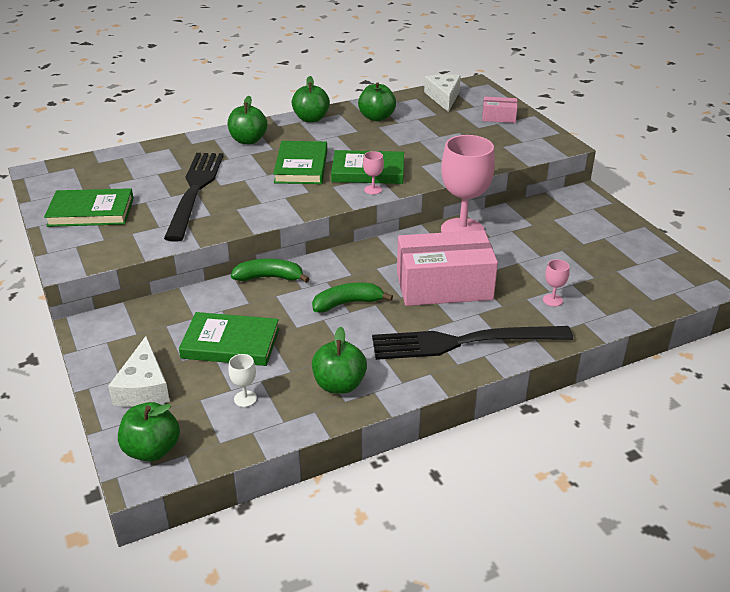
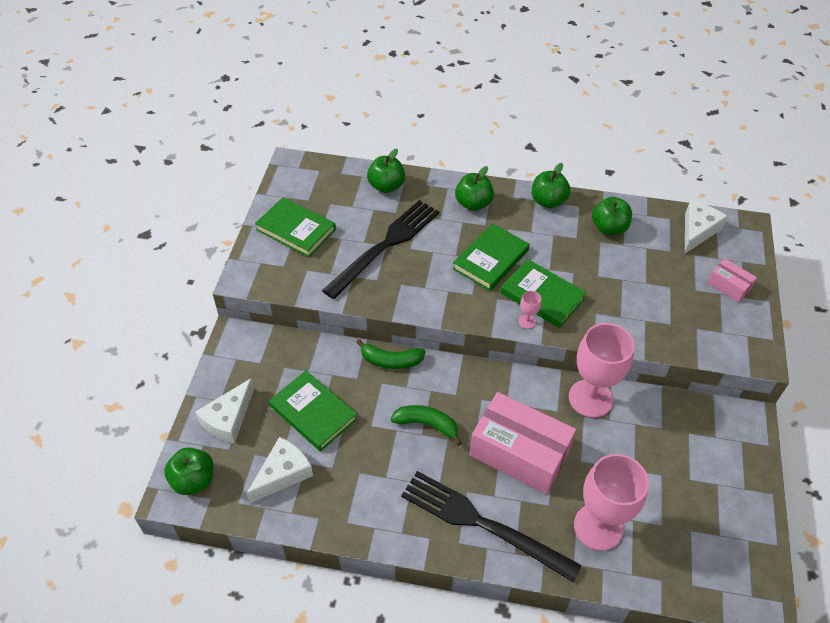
camera: 35 degrees right, 15 degrees up
white goblet [228,354,257,407] -> white cheese [246,437,313,503]
green banana [231,258,309,283] -> green banana turned 150 degrees clockwise [356,339,426,369]
green apple [312,327,367,394] -> green apple moved to [367,149,405,193]
pink goblet [543,259,569,306] -> pink goblet [574,454,649,551], size x2.47

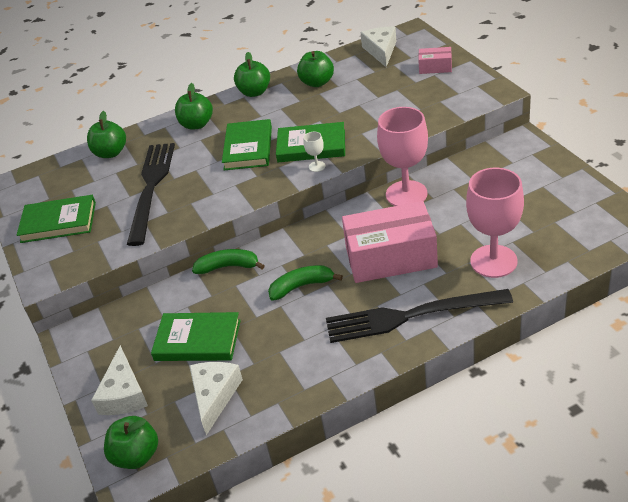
camera: 30 degrees left, 10 degrees down
green banana [356,339,426,369] -> green banana turned 150 degrees counterclockwise [192,249,265,274]
pink goblet [518,291,541,329] -> white goblet [303,131,326,172]

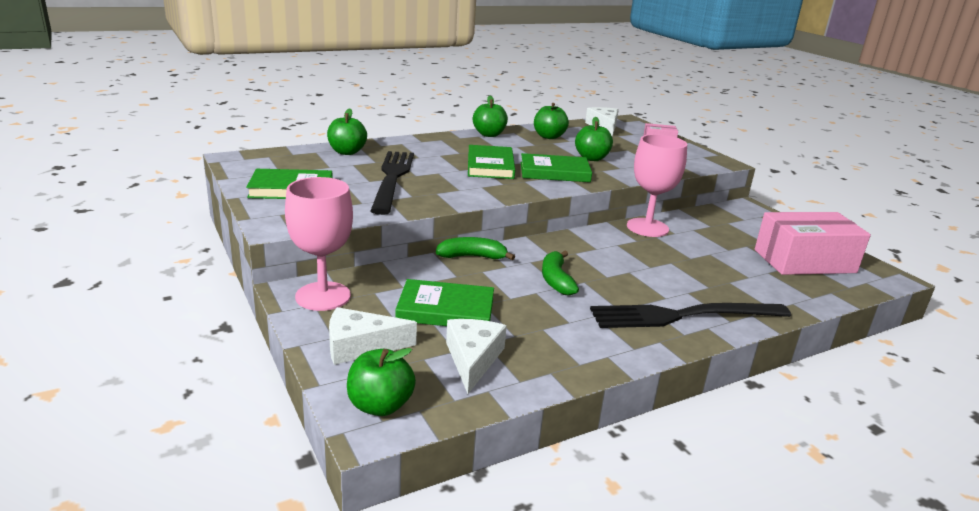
camera: 10 degrees left, 15 degrees down
white cheese [91,345,148,415] -> white cheese turned 90 degrees clockwise [329,307,417,365]
green apple [175,83,213,130] -> green apple moved to [575,117,613,161]
green banana [268,265,343,300] -> green banana turned 75 degrees counterclockwise [542,251,579,296]
white goblet [303,131,326,172] -> none
pink box [342,201,438,283] -> pink box moved to [755,212,871,275]
pink goblet [466,168,524,278] -> pink goblet moved to [285,177,353,311]

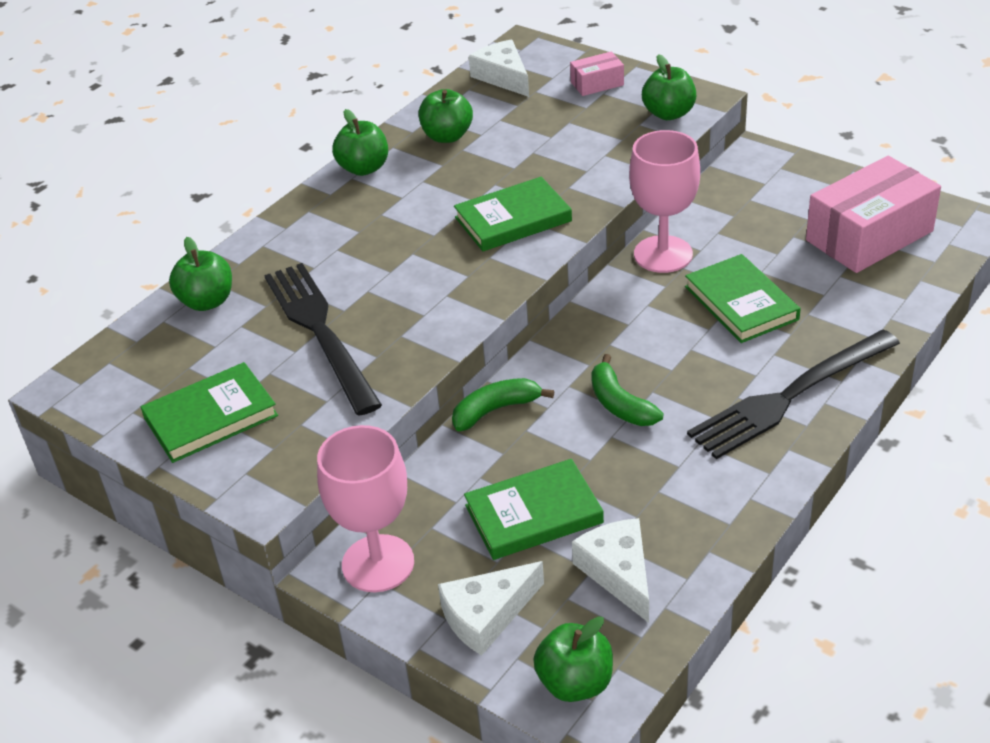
camera: 20 degrees left, 15 degrees up
green book [468,145,515,179] -> green book moved to [685,254,801,343]
green apple [575,117,613,161] -> green apple moved to [642,54,696,120]

